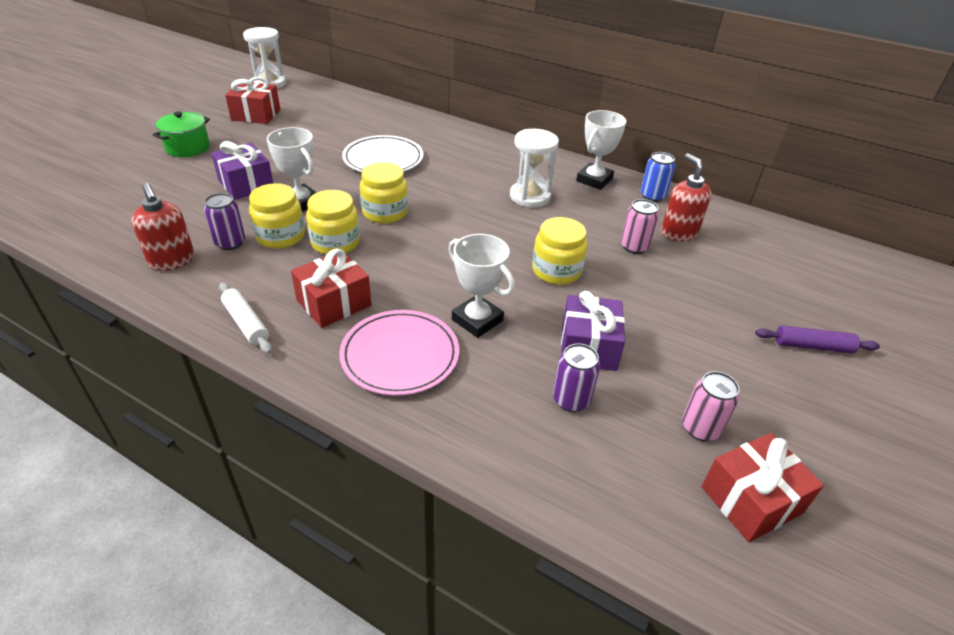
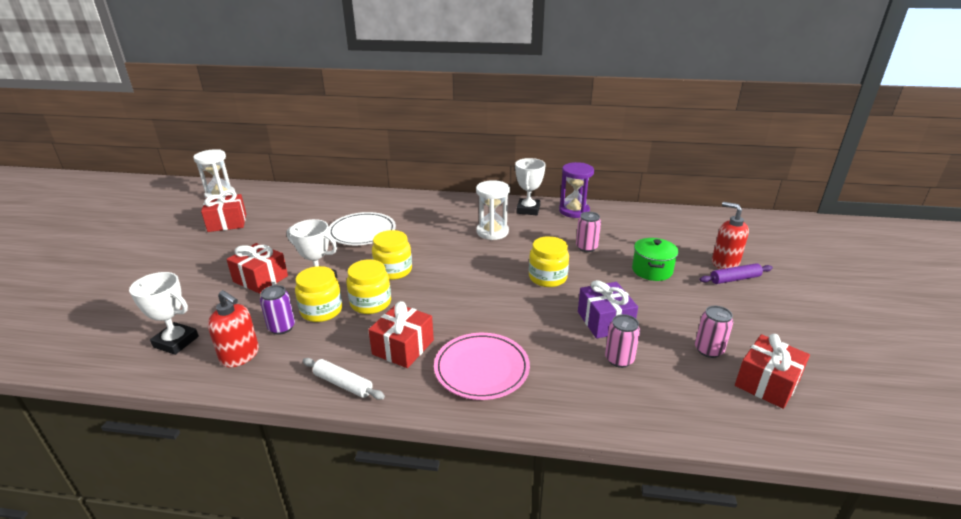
camera: 20 degrees left, 10 degrees down
green pot [153,111,210,157] -> green pot moved to [632,238,679,281]
purple gift [211,141,273,200] -> red gift [226,243,288,294]
white trophy [448,234,515,338] -> white trophy moved to [129,272,199,355]
purple can [553,343,600,412] -> pink can [605,314,640,368]
blue can [641,152,675,202] -> purple hourglass [559,162,594,218]
red soap dispenser [661,153,711,242] -> red soap dispenser moved to [712,202,749,269]

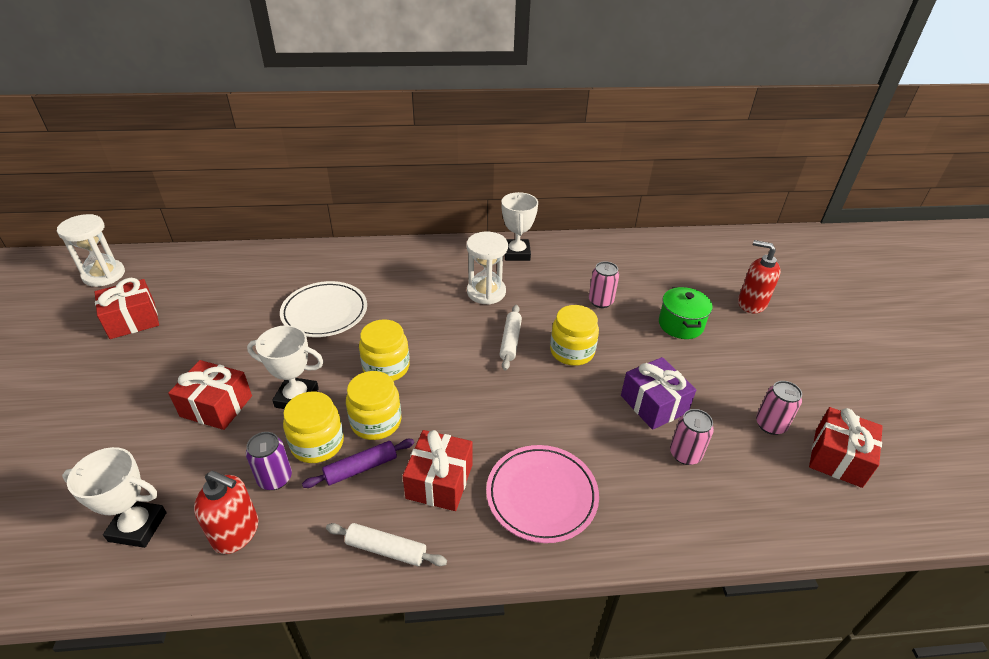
camera: 15 degrees left, 10 degrees up
purple hourglass [559,162,594,218] -> none
purple rolling pin [700,263,773,284] -> purple rolling pin moved to [302,439,414,488]
none -> white rolling pin [500,305,522,370]

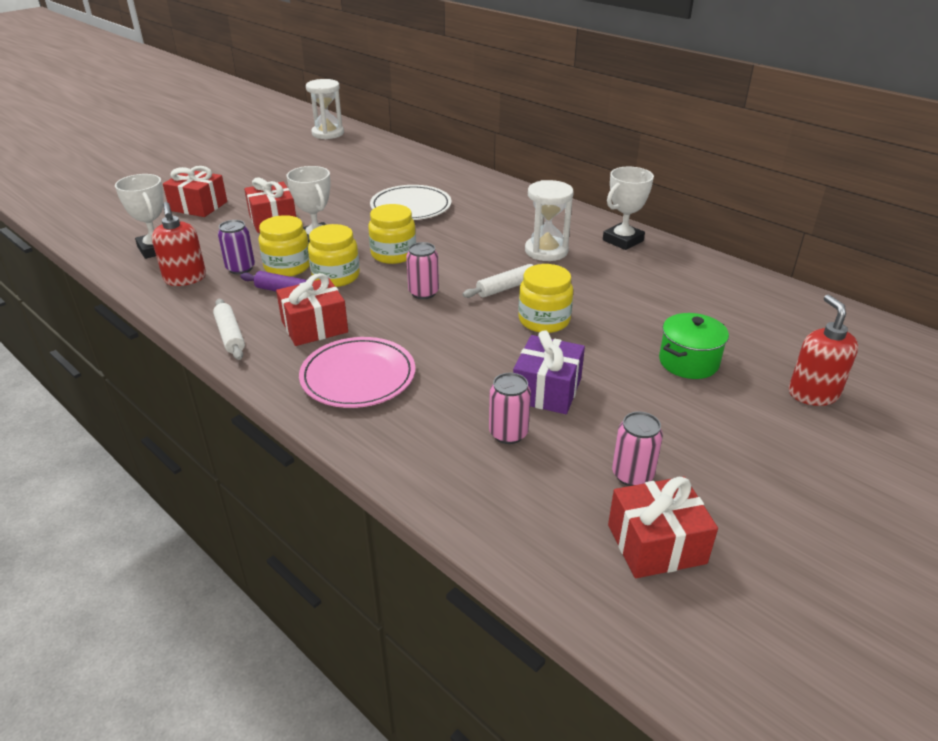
camera: 50 degrees right, 5 degrees down
red gift [95,278,159,339] -> red gift moved to [163,166,227,217]
pink can [589,261,619,308] -> pink can moved to [406,242,439,299]

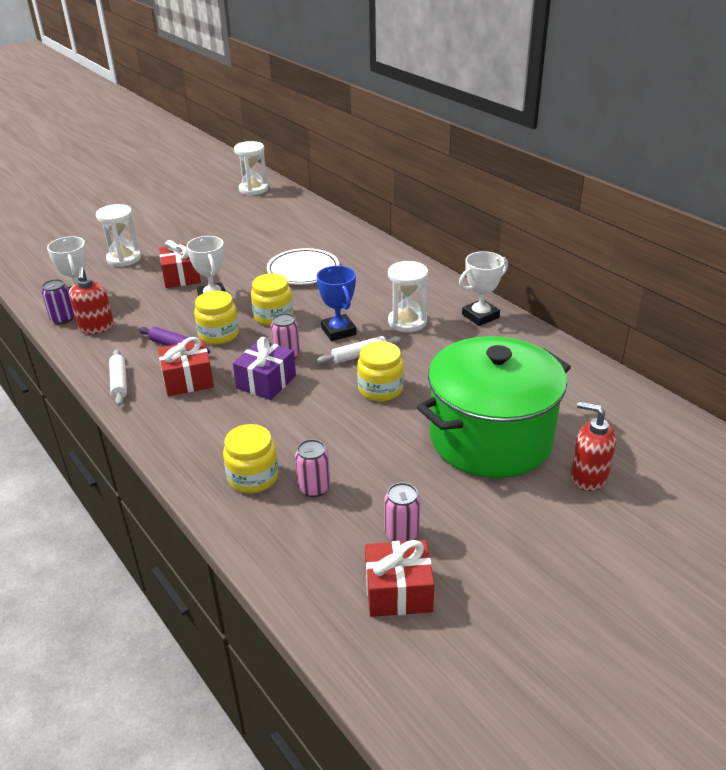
camera: 10 degrees right, 0 degrees up
red gift [163,166,227,217] -> white hourglass [96,204,141,267]
purple can [218,220,255,274] -> purple can moved to [42,279,74,324]
yellow jar [258,215,310,277] -> yellow jar moved to [223,424,279,493]
pink plate [299,337,415,408] -> none
purple gift [513,330,585,414] -> purple gift moved to [233,337,296,400]
green pot [659,313,729,379] -> green pot [417,336,571,478], size x2.37
red soap dispenser [789,295,858,406] -> red soap dispenser turned 60 degrees counterclockwise [571,401,616,491]
none -> blue trophy [317,266,357,341]

